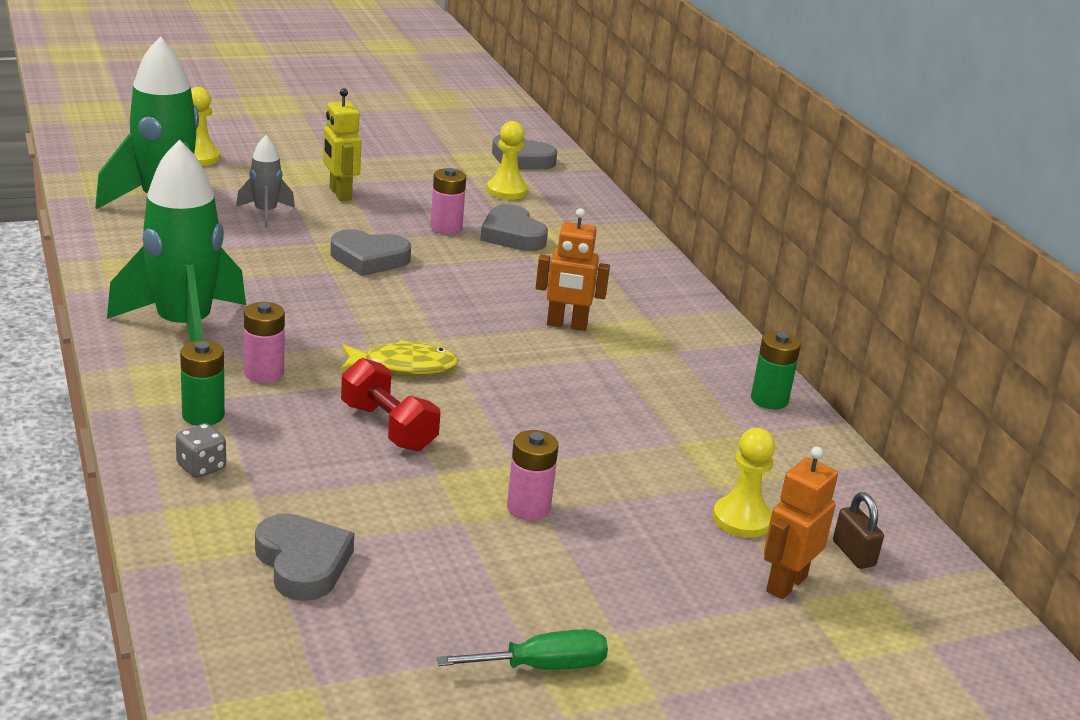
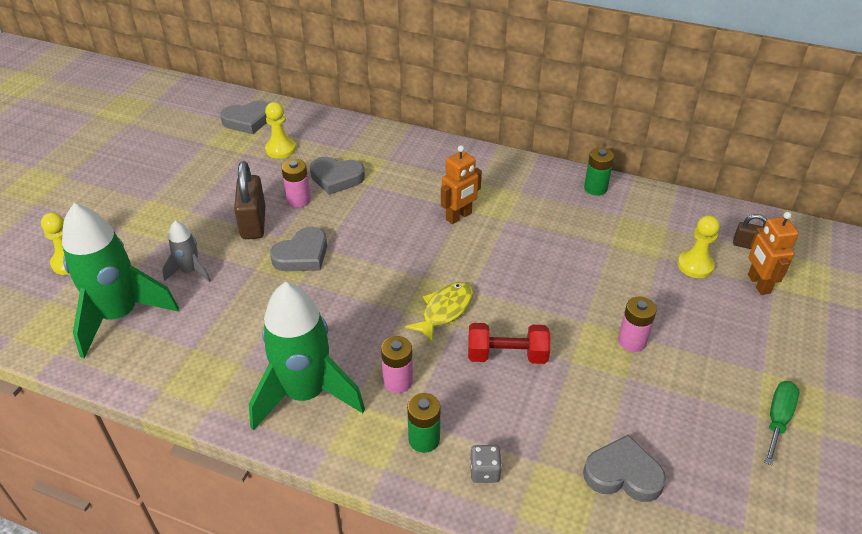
camera: 45 degrees left, 15 degrees up
yellow robot [323,88,361,201] -> none
none -> brown padlock [234,161,265,239]

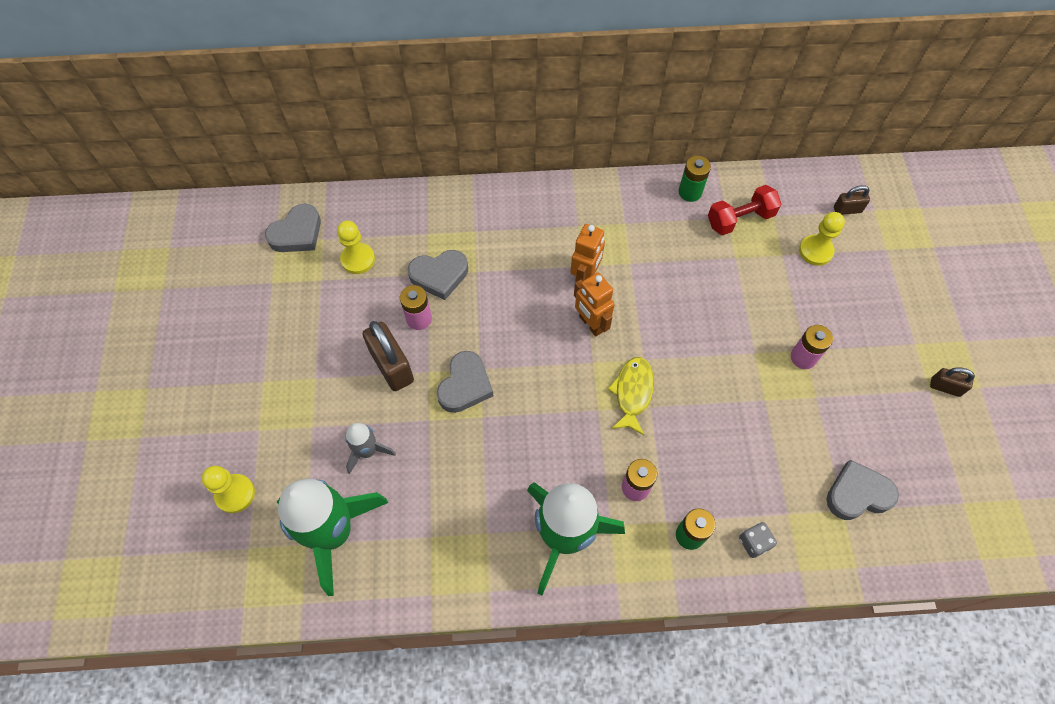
camera: 25 degrees left, 20 degrees up
red dumbbell [468,323,550,364] -> red dumbbell moved to [708,185,781,235]
orange robot [748,212,799,295] -> orange robot moved to [574,273,615,336]
green screwdriver [764,381,799,466] -> brown padlock [930,367,975,397]

